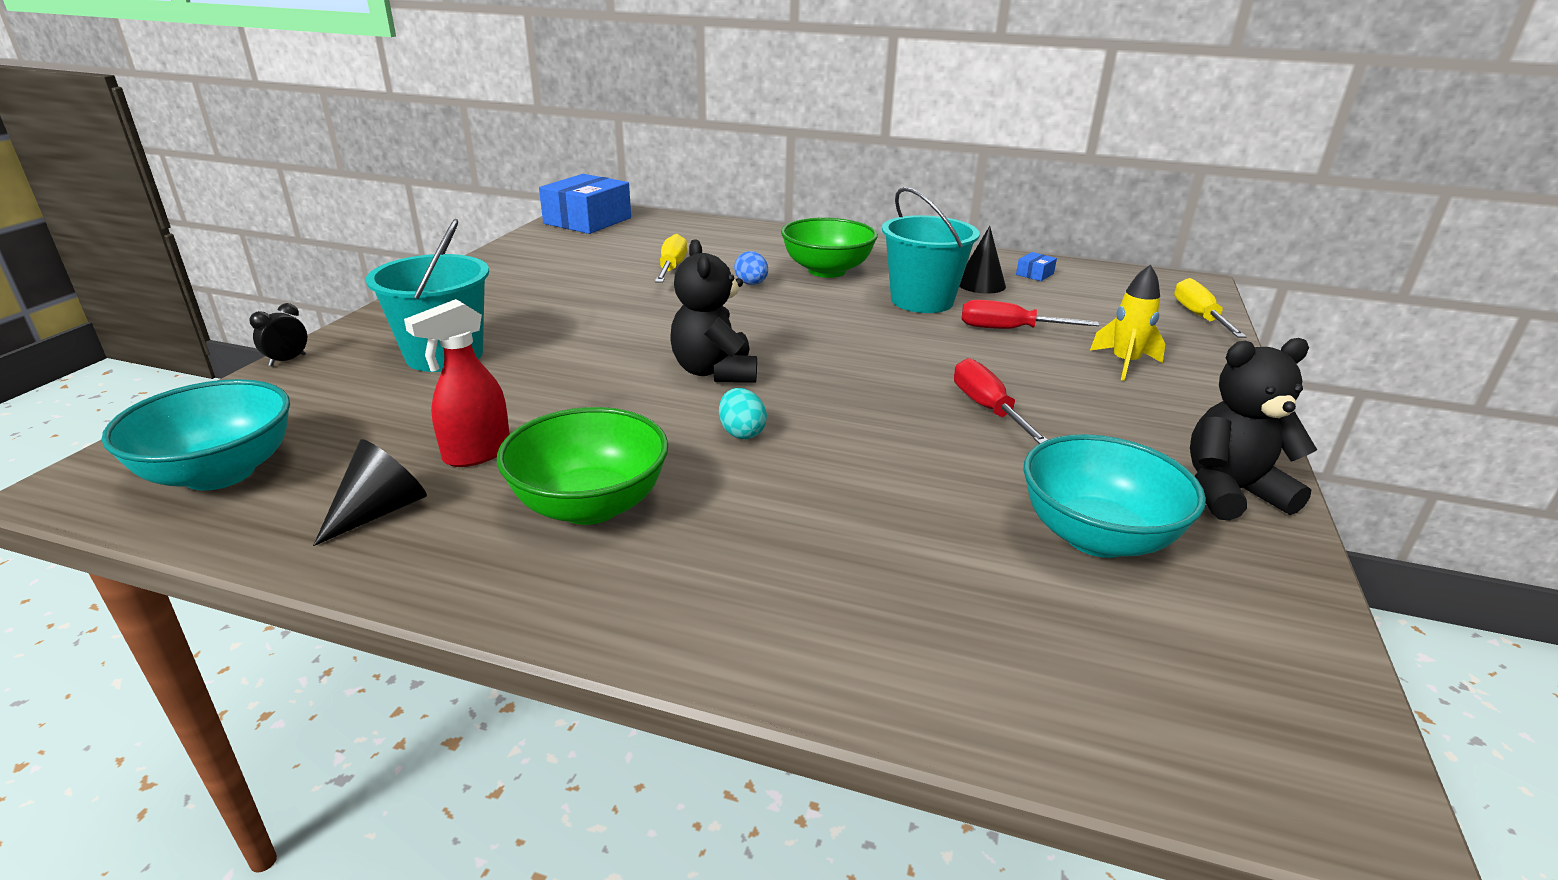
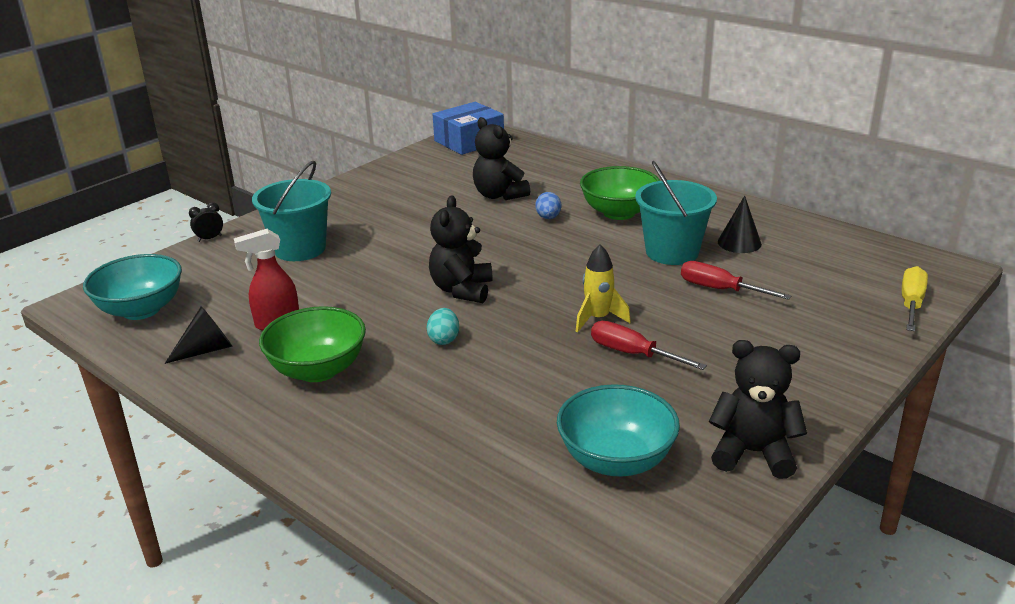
camera: 25 degrees right, 0 degrees up
yellow screwdriver [655,234,687,283] -> black teddy bear [473,117,530,200]
red screwdriver [954,358,1047,444] -> red screwdriver turned 60 degrees counterclockwise [591,321,707,370]
blue box [1016,252,1057,281] -> none
yellow rocket [1090,264,1165,381] -> yellow rocket moved to [576,245,631,332]

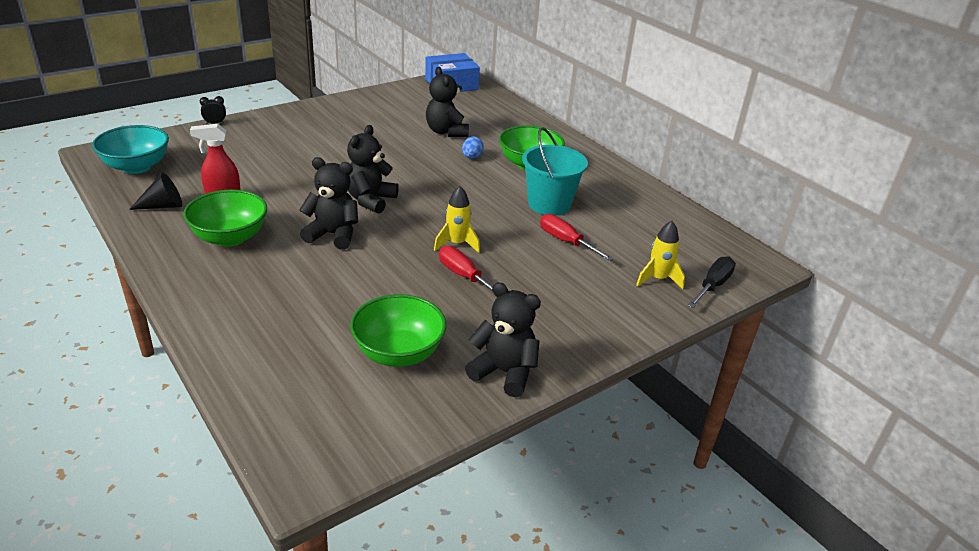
camera: 10 degrees right, 5 degrees up
turquoise bucket [252,161,331,261] -> none
turquoise egg [427,308,459,345] -> black teddy bear [299,157,358,250]
turquoise bowl [557,384,680,477] -> green bowl [350,294,446,367]
black cone [718,195,762,253] -> none
yellow screwdriver [902,266,928,331] -> black screwdriver [687,256,736,308]
none -> yellow rocket [636,221,685,289]

